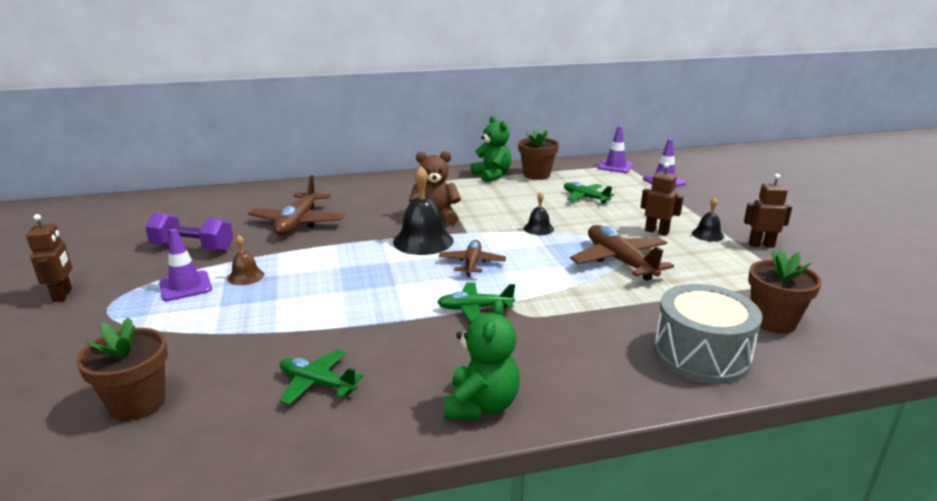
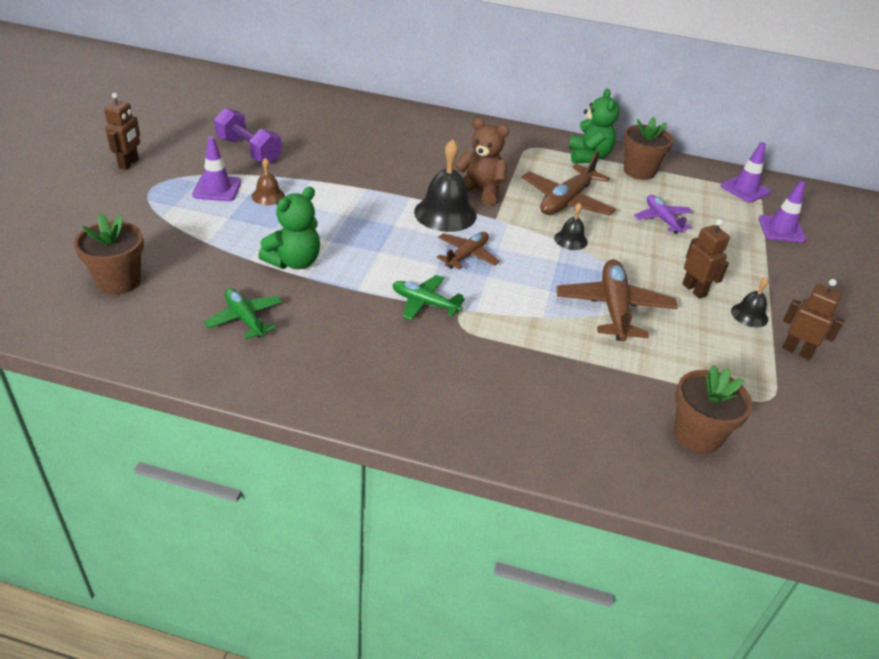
camera: 25 degrees right, 15 degrees up
brown plane [248,175,345,236] -> brown plane moved to [522,151,616,216]
green teddy bear [444,299,520,420] -> green teddy bear moved to [258,187,320,269]
green plane [564,182,614,204] -> purple plane [634,195,693,234]
grey drum [654,284,763,384] -> none

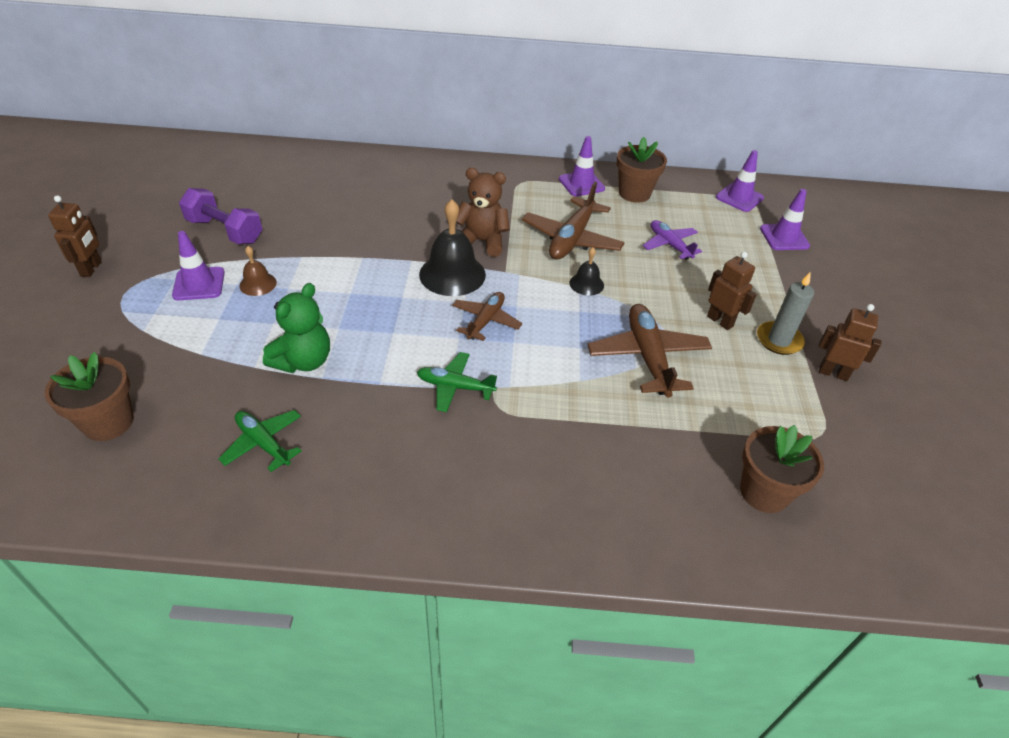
camera: 10 degrees left, 5 degrees up
green teddy bear [569,89,619,164] -> purple traffic cone [559,136,605,197]
black bell [731,277,768,327] -> grey candle [757,272,814,355]

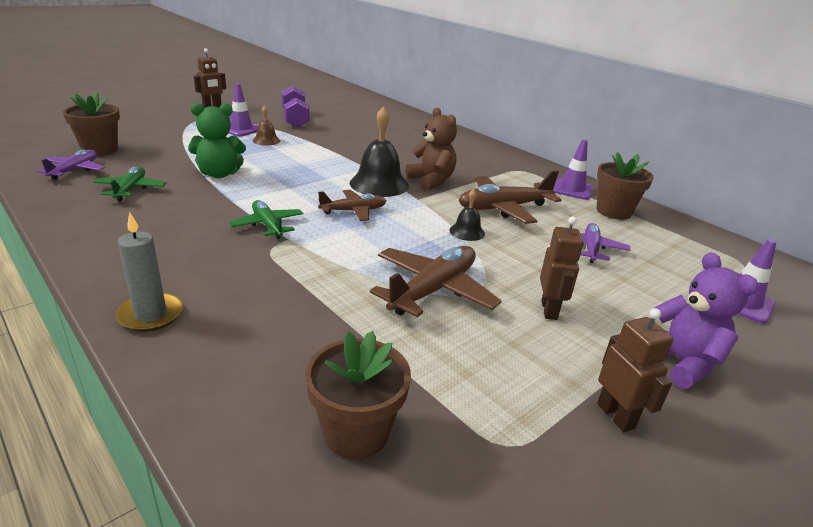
camera: 45 degrees right, 15 degrees down
purple traffic cone [716,150,764,212] -> none
grey candle [757,272,814,355] -> grey candle moved to [116,212,183,332]
none -> purple plane [37,150,105,180]
none -> purple teddy bear [654,252,758,389]

